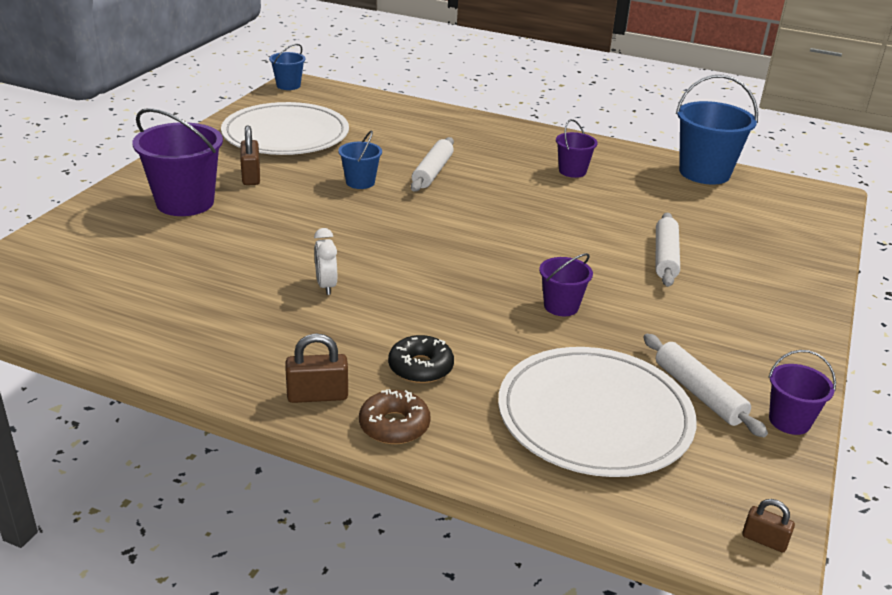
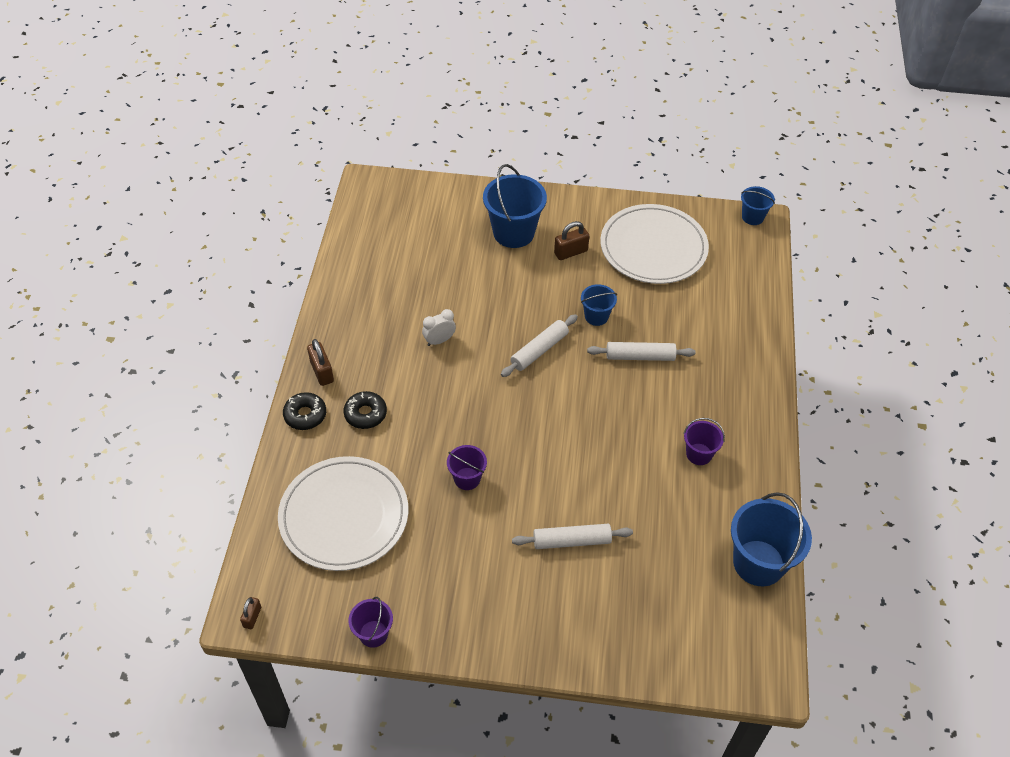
camera: 75 degrees right, 20 degrees up
purple bucket [133,108,223,216] -> blue bucket [483,164,547,248]
brown donut [359,389,431,444] -> black donut [283,392,326,430]
white rolling pin [643,334,768,437] -> white rolling pin moved to [501,314,578,377]

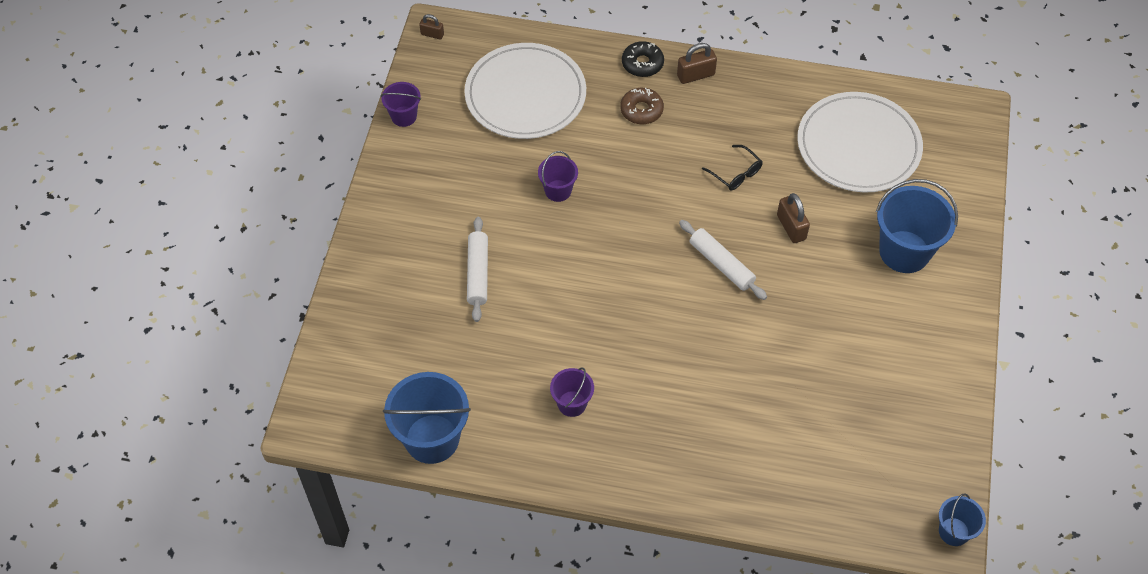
camera: 95 degrees right, 5 degrees up
black donut [344,391,387,429] -> brown donut [620,88,664,124]
white clock [422,309,456,346] -> black glasses [702,145,763,190]
brown padlock [554,221,589,260] -> brown padlock moved to [777,193,810,243]
blue bucket [581,284,617,326] -> none
white rolling pin [587,342,696,361] -> none
white plate [600,204,709,284] -> white plate moved to [797,92,923,193]

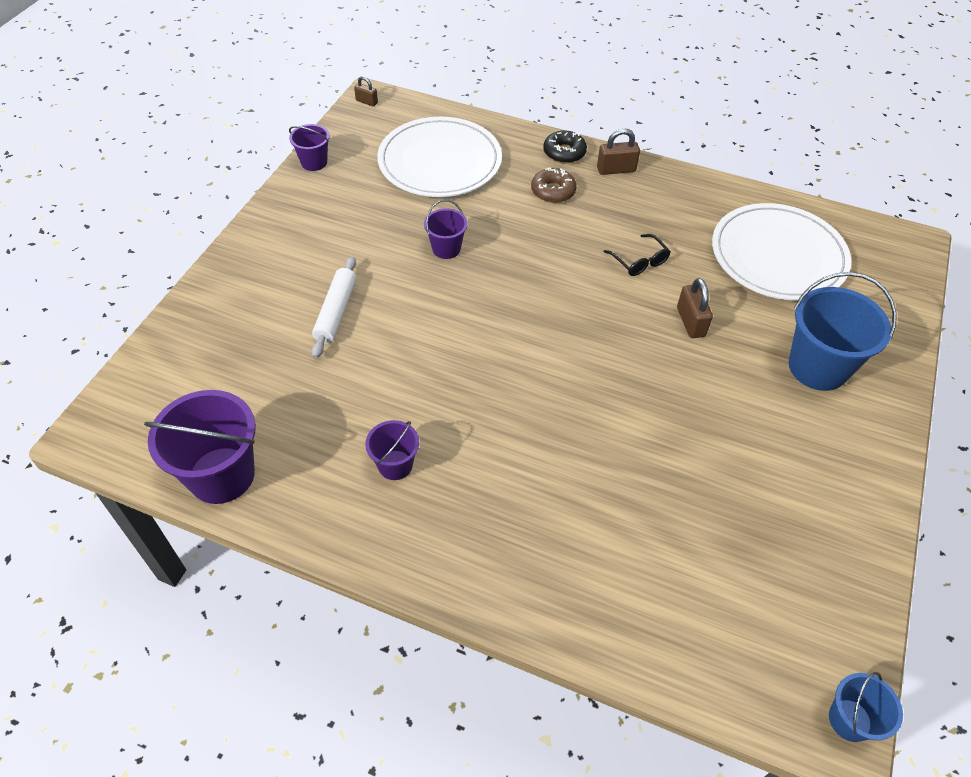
camera: 10 degrees right, 5 degrees down
blue bucket [383,372,471,464] -> purple bucket [144,390,256,504]
white rolling pin [679,220,767,300] -> none

